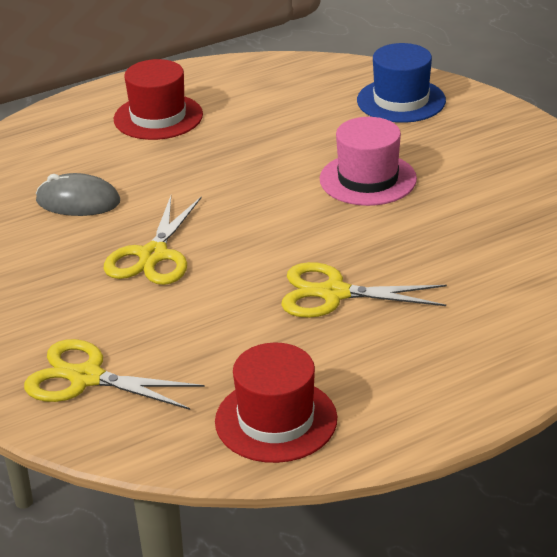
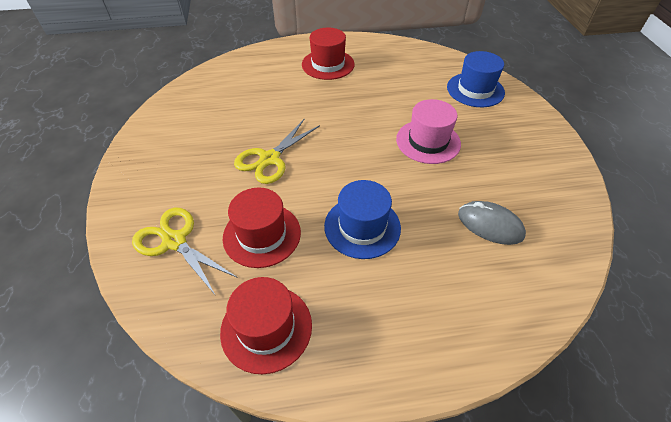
camera: 20 degrees right, 15 degrees up
grey mouse [36,173,120,216] -> grey mouse moved to [458,201,526,245]
yellow scissors [281,262,447,318] -> blue hat [324,180,401,259]
none -> red hat [223,188,301,268]

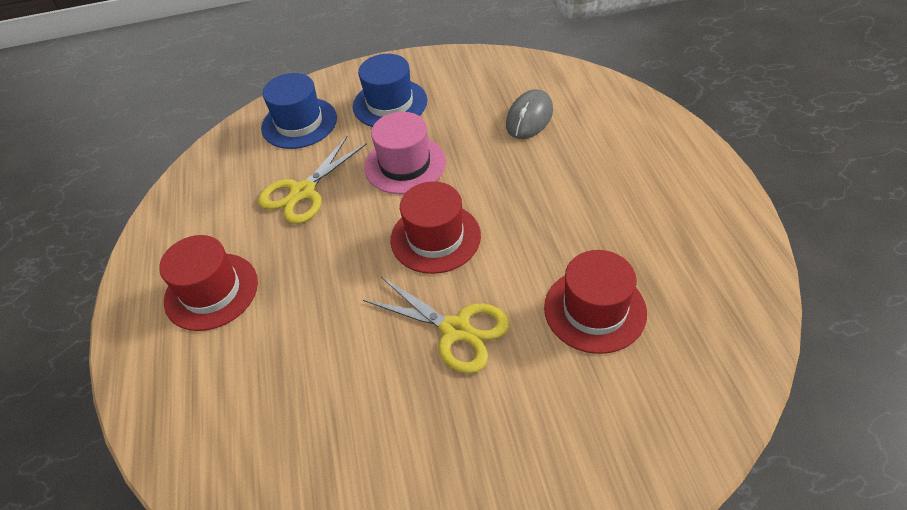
camera: 90 degrees left, 0 degrees up
yellow scissors [132,208,238,296] -> yellow scissors moved to [258,136,367,224]
red hat [220,277,312,374] -> red hat moved to [391,181,481,274]
blue hat [324,180,401,259] -> blue hat moved to [353,54,427,127]

